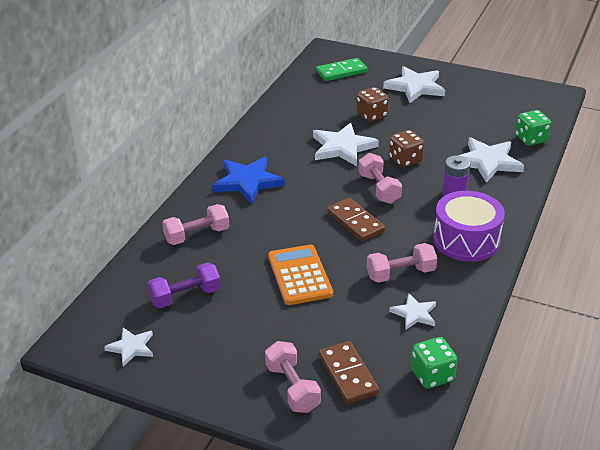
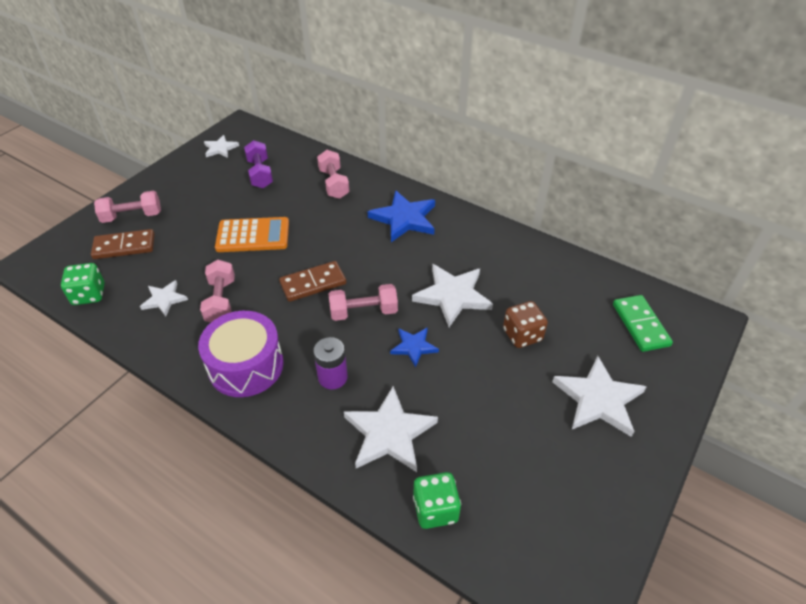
camera: 100 degrees right, 10 degrees up
brown dice [389,130,424,168] -> blue star [390,327,439,367]

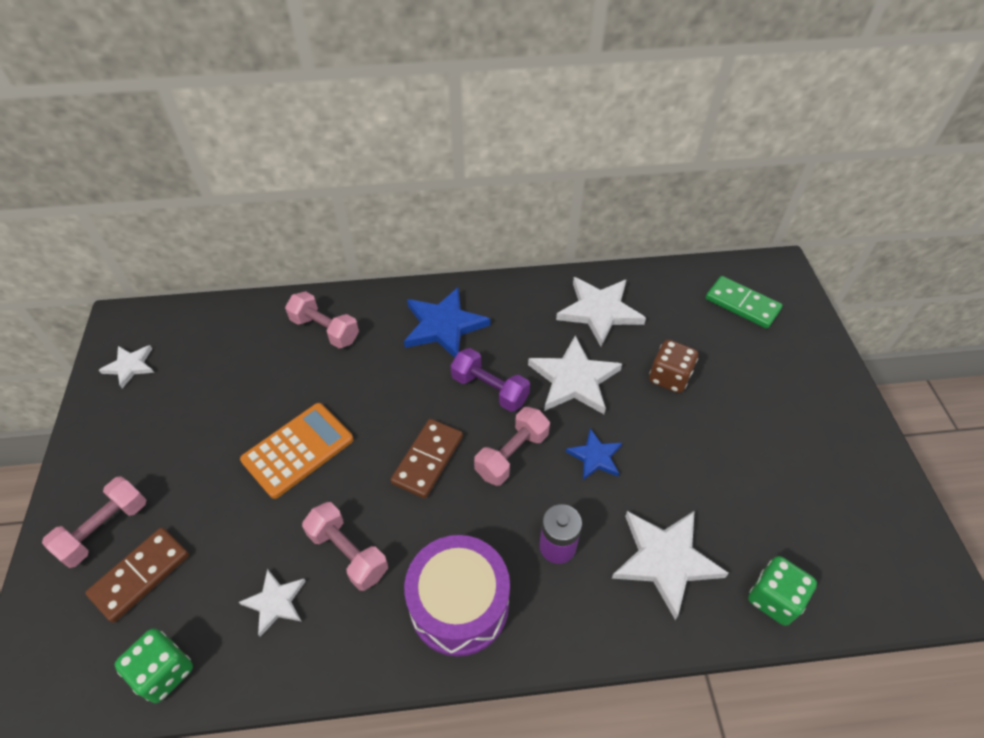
camera: 40 degrees left, 5 degrees up
purple dumbbell [244,140,273,188] -> purple dumbbell moved to [451,348,530,412]
white star [552,356,646,437] -> white star moved to [556,277,646,346]

